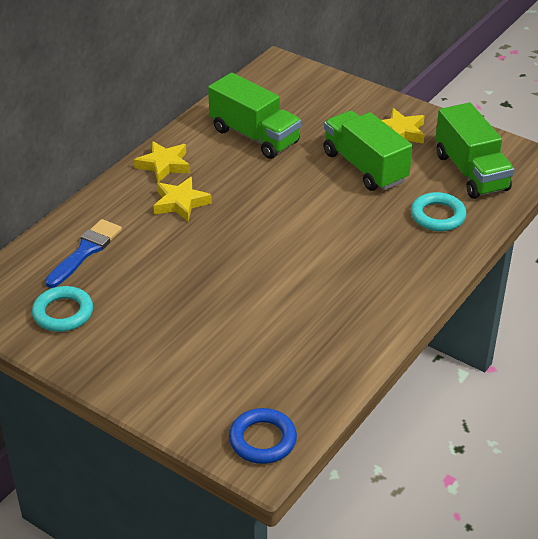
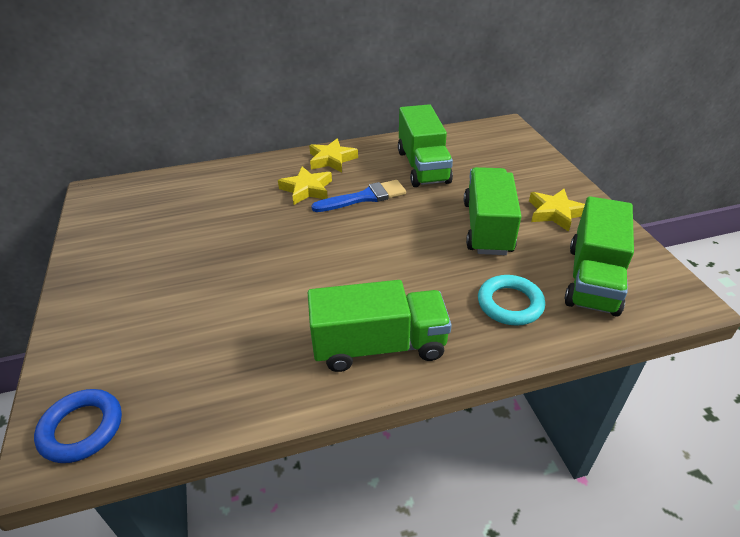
camera: 40 degrees right, 0 degrees up
turquoise ring [32,286,93,332] -> none
blue brush [45,219,122,288] -> blue brush moved to [311,180,406,212]
none -> green truck [308,280,452,372]

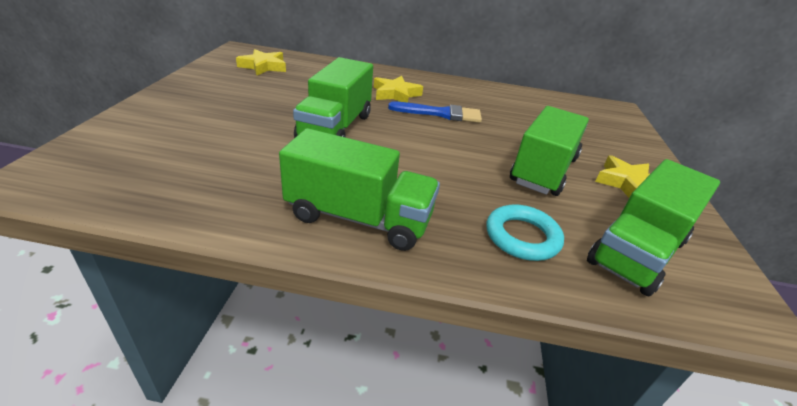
camera: 20 degrees right, 5 degrees down
blue ring [34,389,122,463] -> none
yellow star [309,138,358,172] -> yellow star moved to [236,49,286,75]
green truck [398,104,453,187] -> green truck moved to [293,57,373,138]

